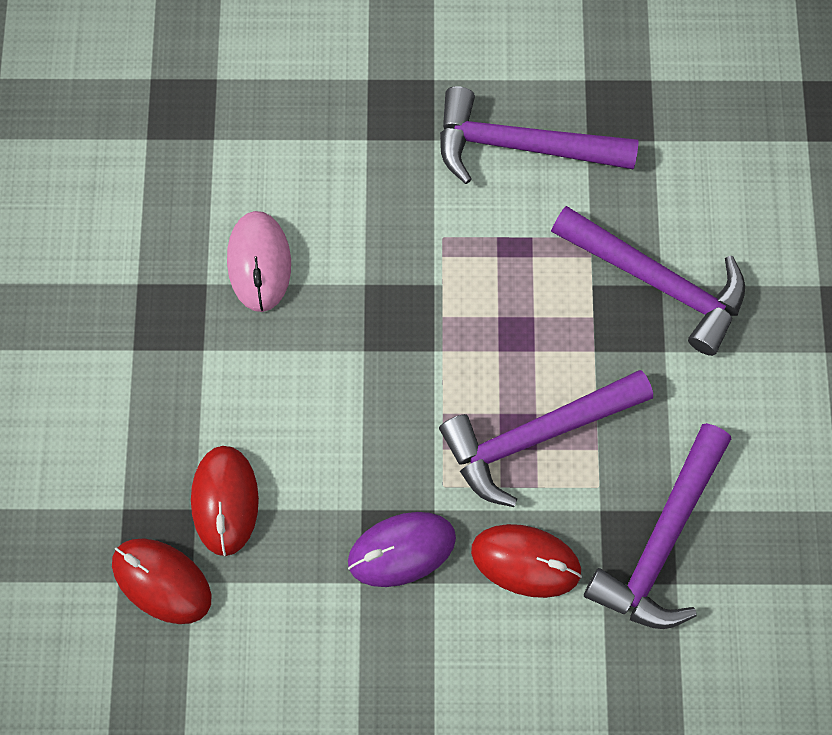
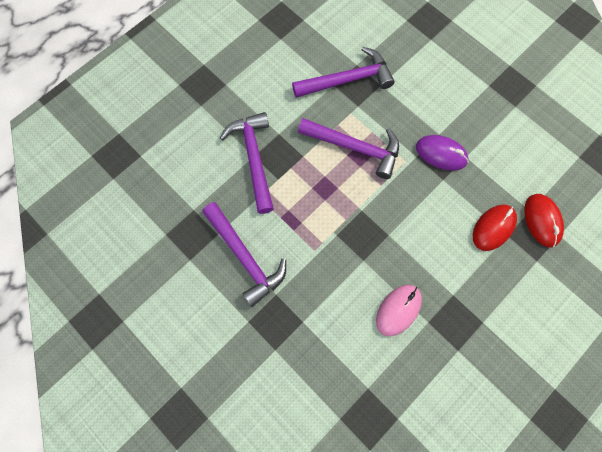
camera: 135 degrees left, 0 degrees up
red mouse [471,524,582,598] -> none

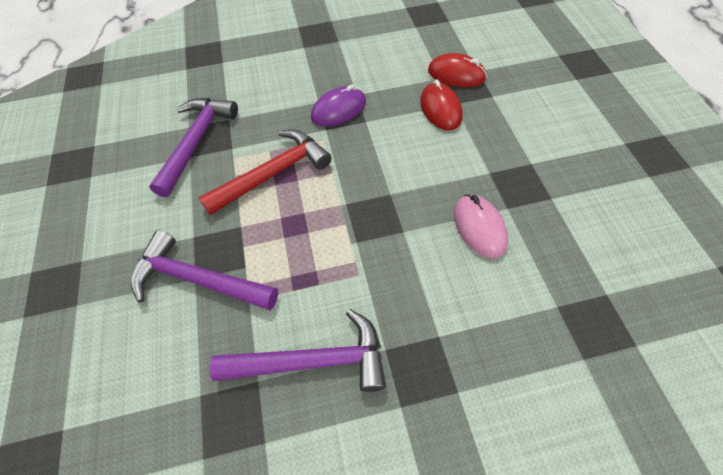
camera: 55 degrees left, 15 degrees down
purple hammer [298,118,399,179] -> red hammer [198,130,332,215]

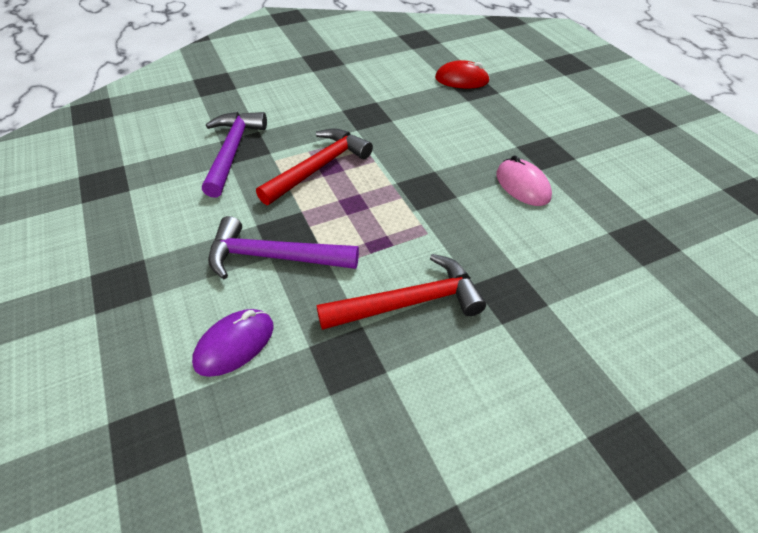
camera: 15 degrees left, 10 degrees down
purple hammer [210,309,386,392] -> red hammer [317,254,486,330]
purple mouse [311,85,366,126] -> purple mouse moved to [192,309,274,377]
red mouse [420,80,463,131] -> none

